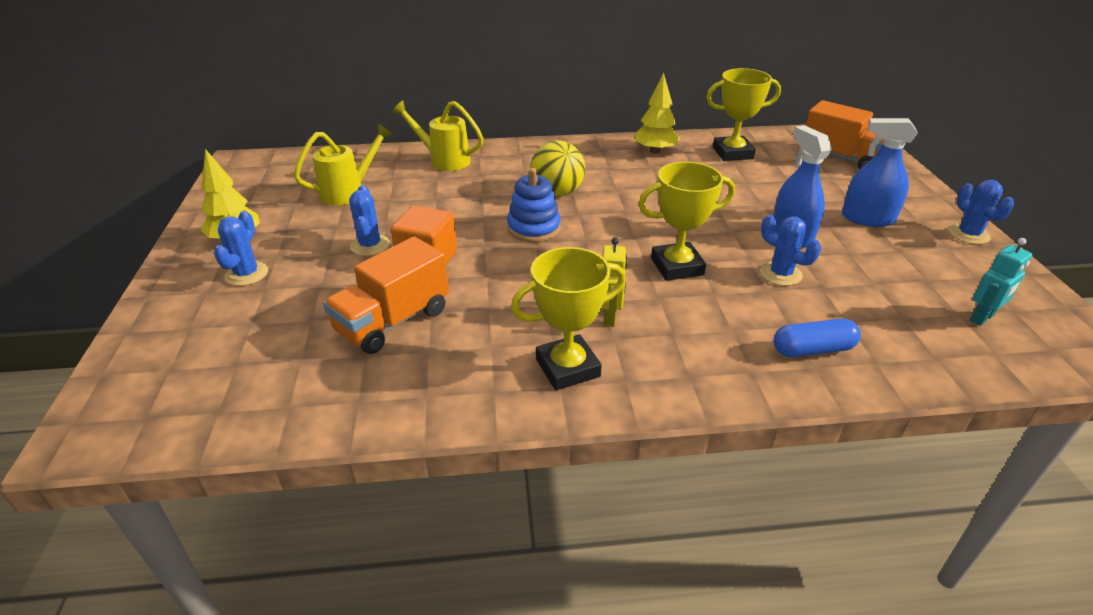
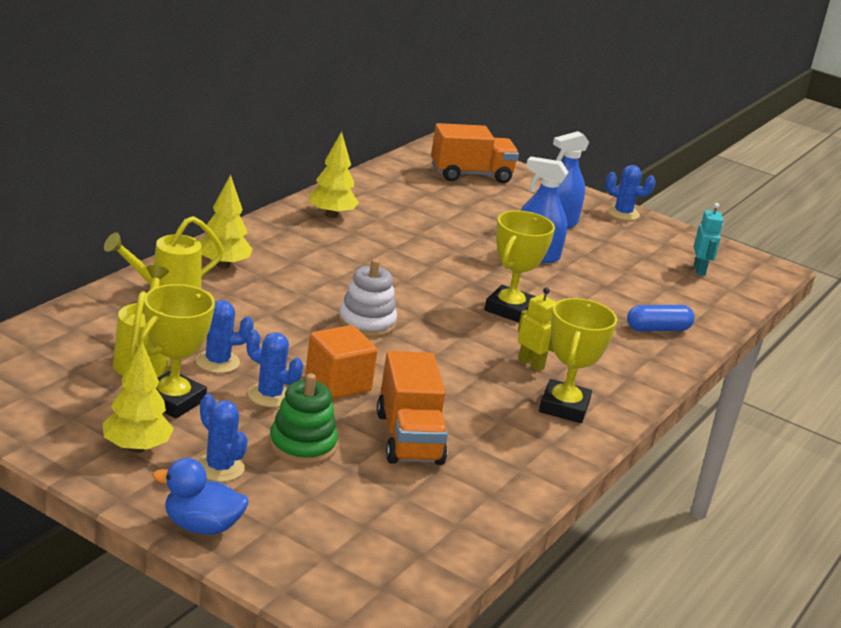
camera: 55 degrees left, 10 degrees down
blue stacking toy [507,168,561,242] -> white stacking toy [338,259,397,337]
yellow ball [530,140,585,196] -> none
yellow trophy [706,68,781,161] -> yellow trophy moved to [139,284,215,418]
blue cactus [760,215,821,286] -> blue cactus moved to [196,300,254,373]
blue capsule [774,319,861,357] -> blue capsule turned 45 degrees clockwise [627,305,695,332]
none -> blue duck [152,458,249,535]
none -> yellow tree [200,175,253,269]
none -> green stacking toy [269,374,338,465]

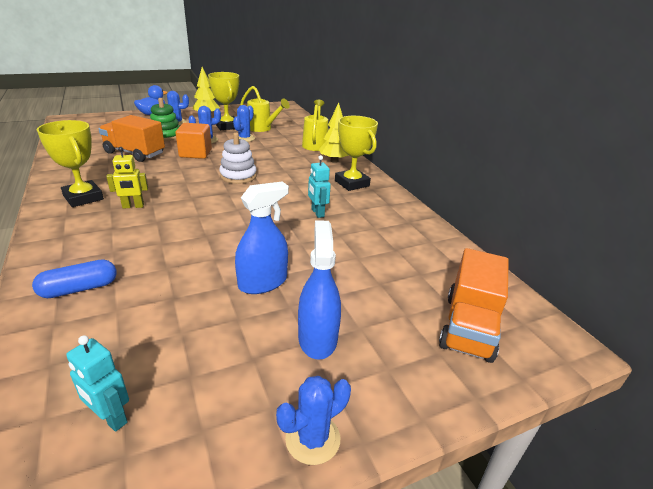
camera: 125 degrees right, 5 degrees up
yellow tree [309,131,359,218] -> none
yellow trophy [485,210,555,323] -> yellow trophy moved to [335,116,378,191]
blue capsule [627,305,695,332] -> blue capsule turned 45 degrees clockwise [32,259,117,298]
none -> turquoise robot [308,155,331,218]

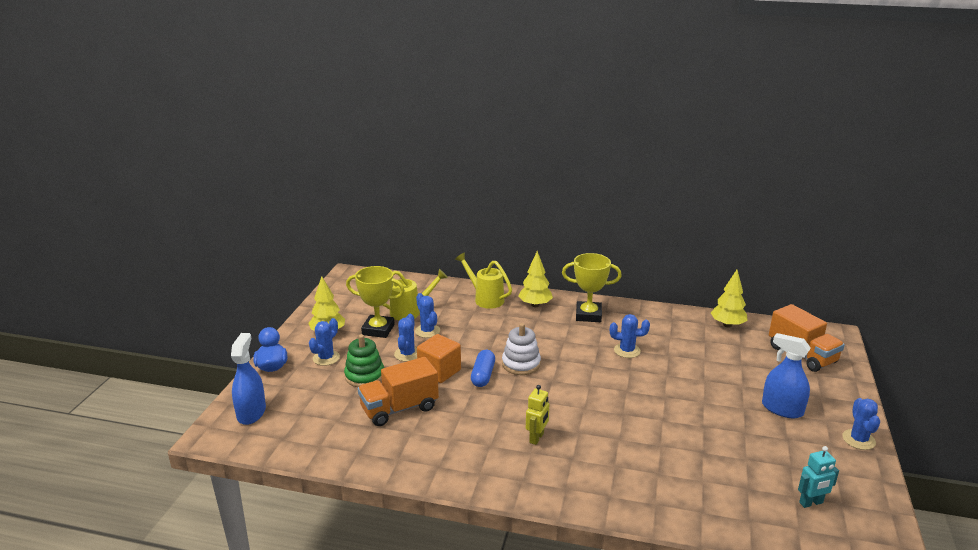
camera: 50 degrees left, 5 degrees down
blue capsule [32,259,117,298] -> blue capsule moved to [471,350,495,387]
yellow trophy [37,120,104,207] -> none
blue spray bottle [235,181,289,294] -> blue spray bottle moved to [231,333,266,425]
turquoise robot [308,155,331,218] -> blue cactus [610,314,650,358]
none -> yellow tree [711,270,748,328]

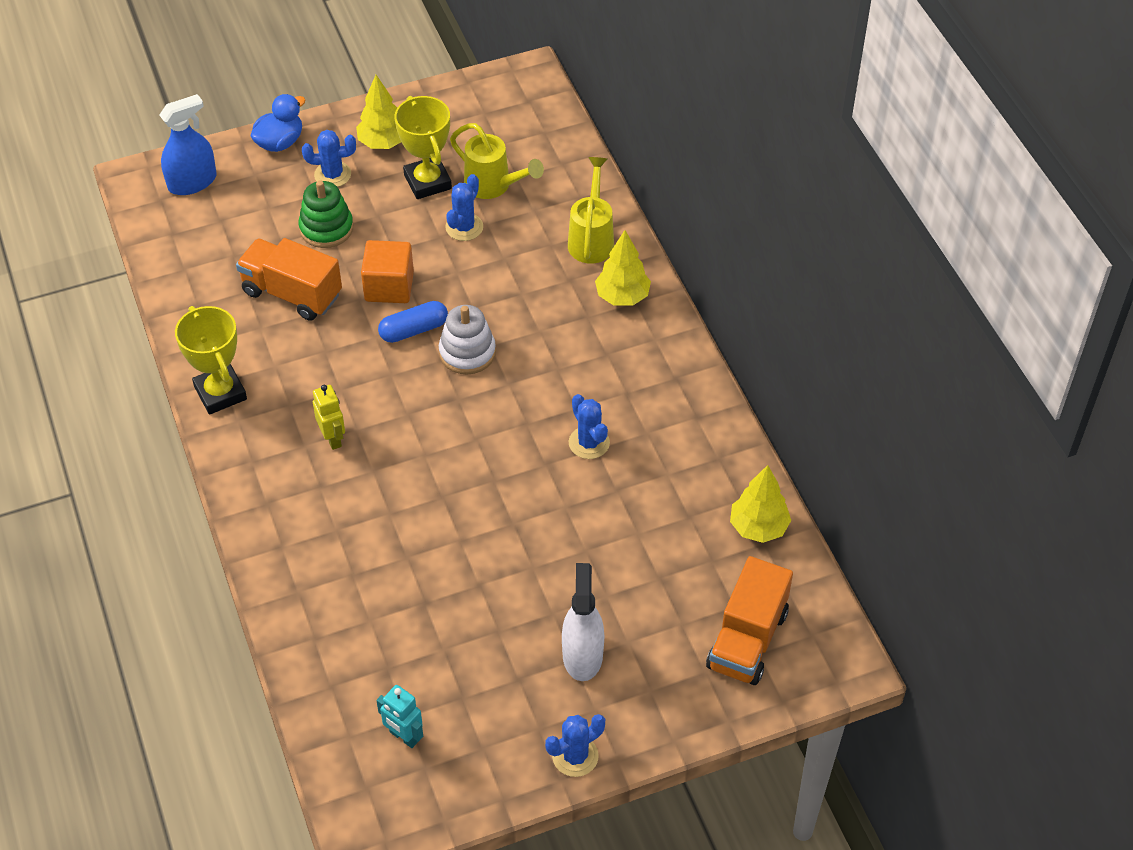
camera: 55 degrees right, 25 degrees up
blue cactus [394,314,417,362] -> none
yellow robot [526,385,549,445] -> yellow robot turned 105 degrees counterclockwise [313,385,345,450]
yellow trophy [562,253,622,322] -> yellow trophy moved to [175,306,247,415]
blue spray bottle [762,333,811,418] -> white spray bottle [562,563,604,681]

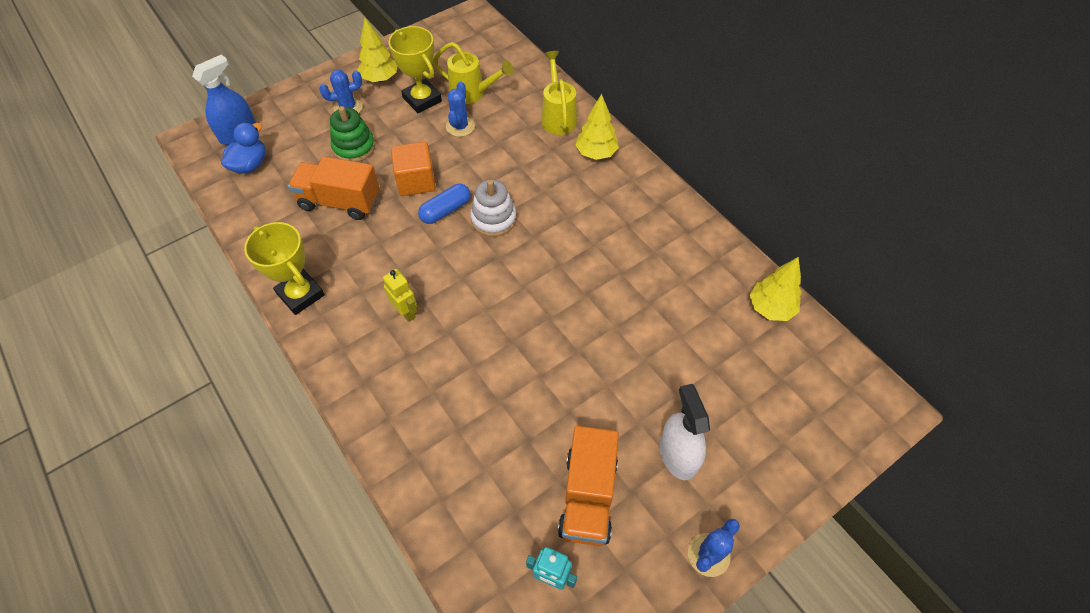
camera: 15 degrees left, 5 degrees up
blue duck [250,94,305,152] -> blue duck moved to [221,123,266,174]
blue cactus [569,394,610,459] -> none
orange truck [706,556,793,685] -> orange truck moved to [558,426,619,546]

